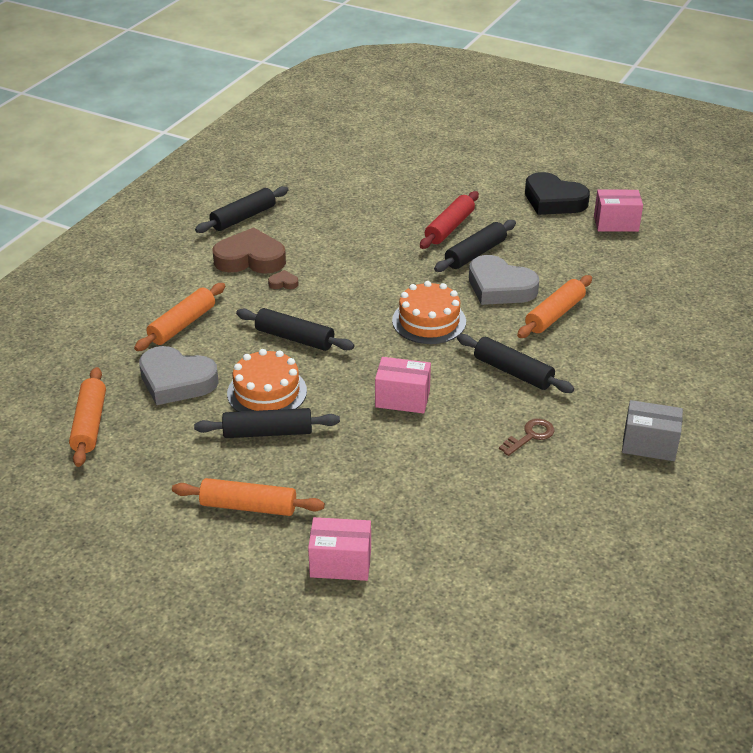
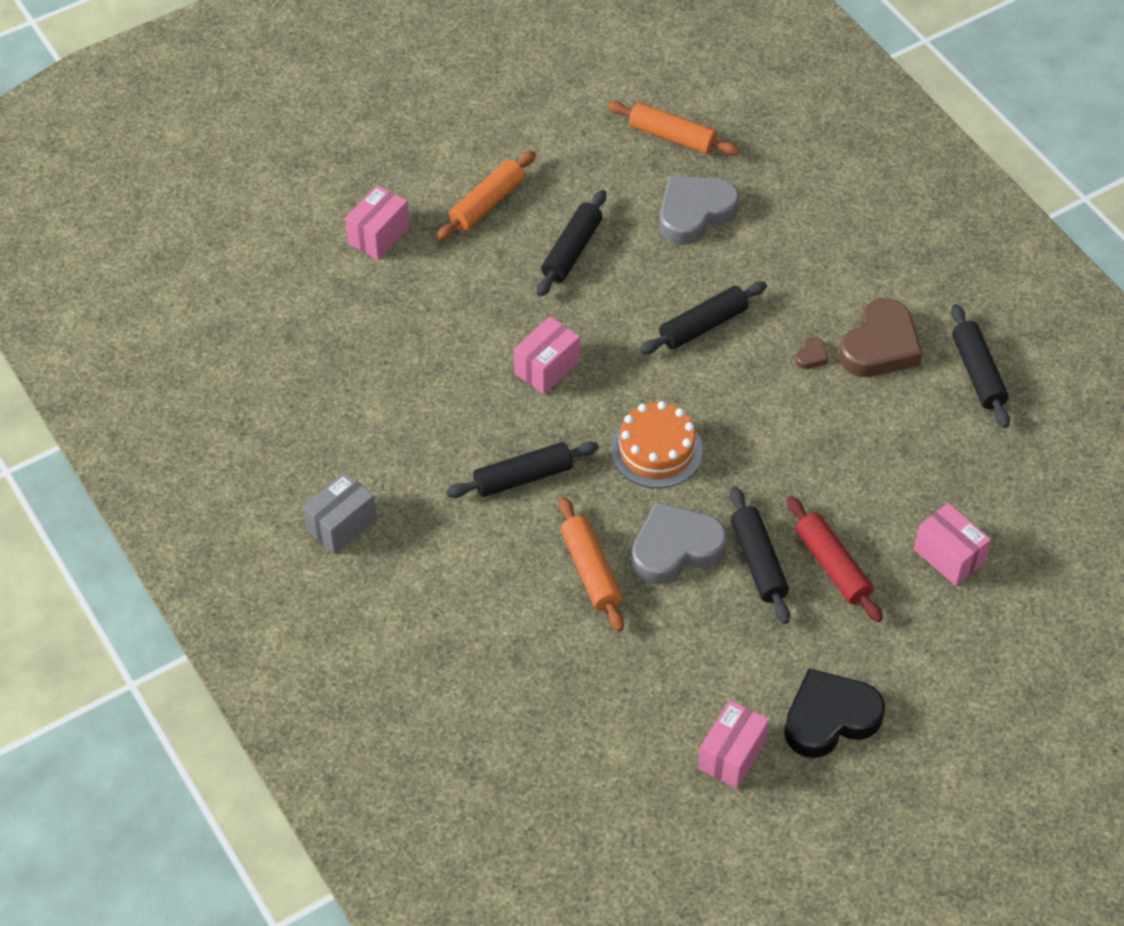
camera: 120 degrees right, 15 degrees up
orange rolling pin [134,283,225,351] -> none
orange cake [227,349,307,412] -> none
brown key [499,419,554,456] -> none
none -> pink box [914,503,991,586]

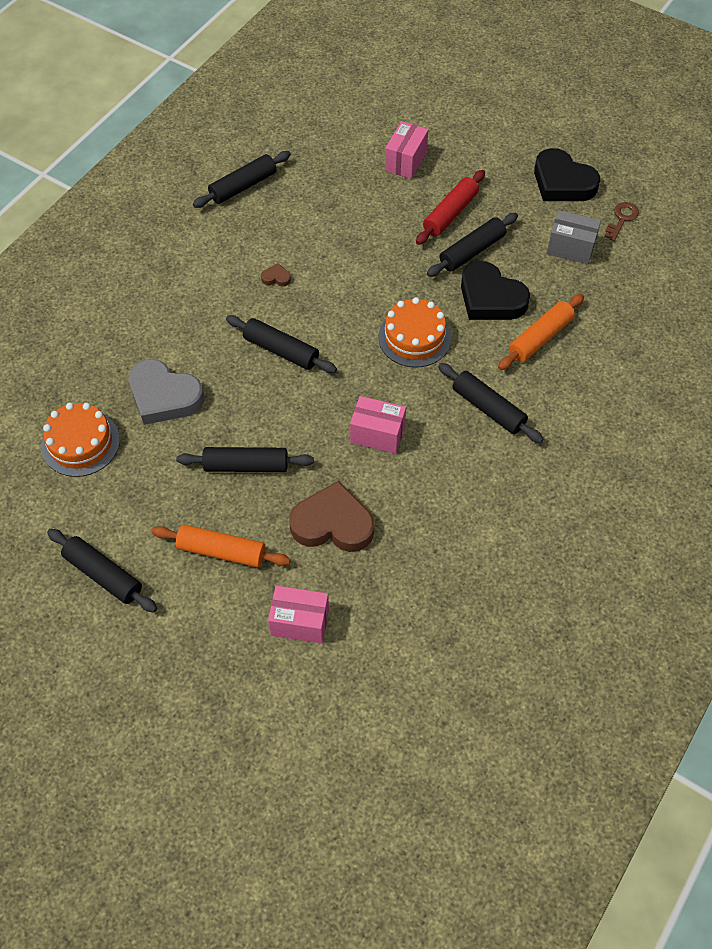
camera: 115 degrees left, 5 degrees up
grey box [303,472,377,554] -> grey box moved to [547,210,601,264]
orange rolling pin [607,101,740,155] -> orange cake [42,403,120,477]
grey heart [632,502,727,585] -> black heart [461,261,530,320]
pink box [698,700,769,789] -> brown key [604,202,639,241]
brown heart [839,298,922,377] -> brown heart moved to [289,481,374,552]
none -> black rolling pin [47,529,157,613]

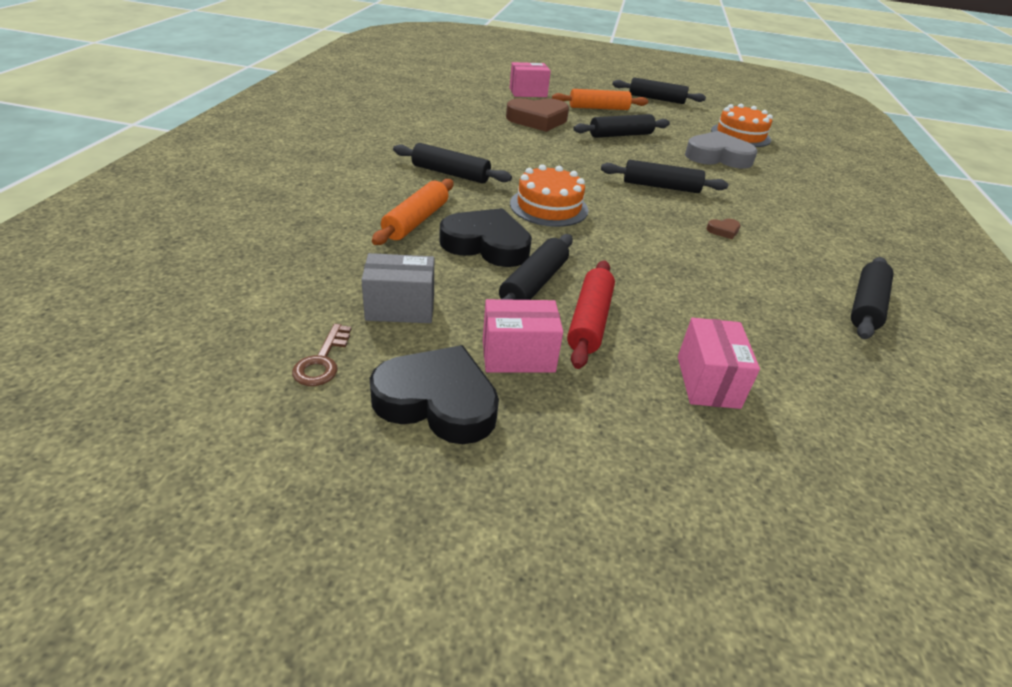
camera: 155 degrees right, 20 degrees down
pink box [350,396,406,454] -> pink box moved to [483,299,563,372]

